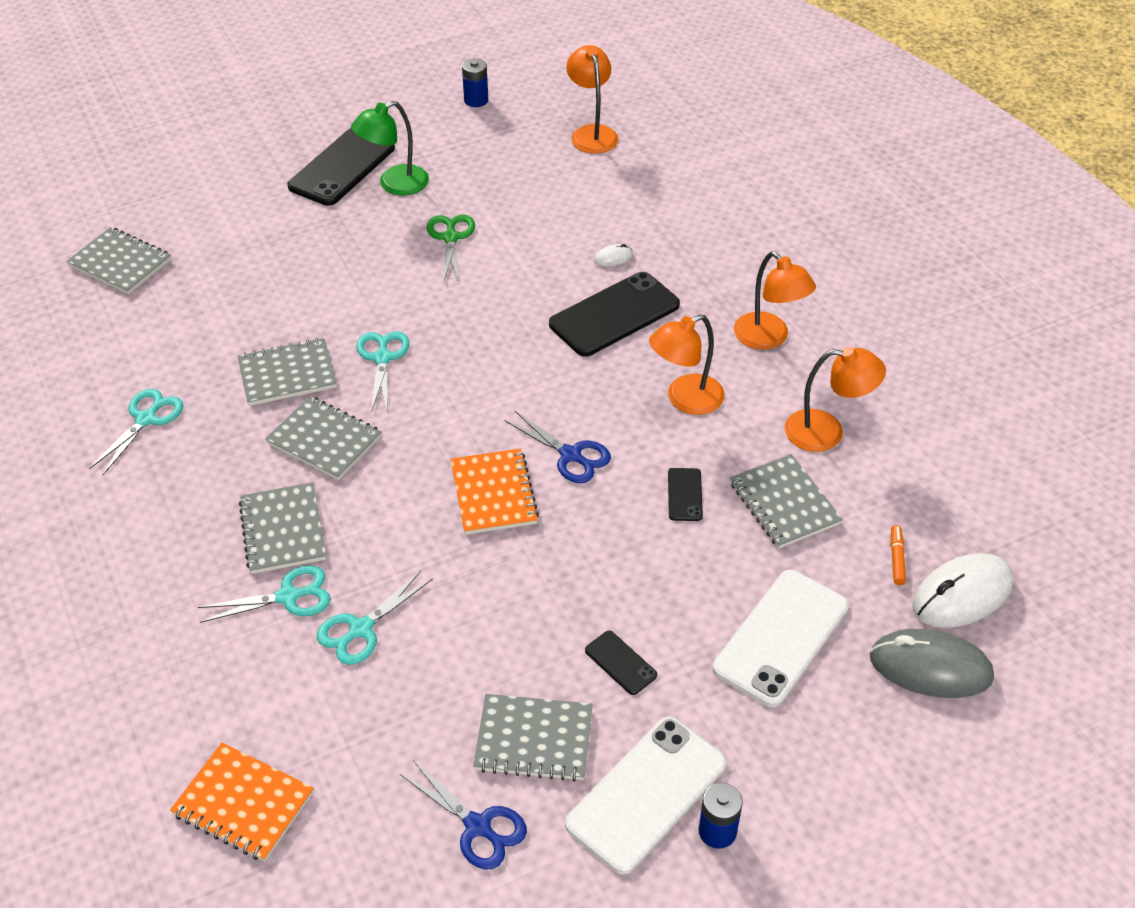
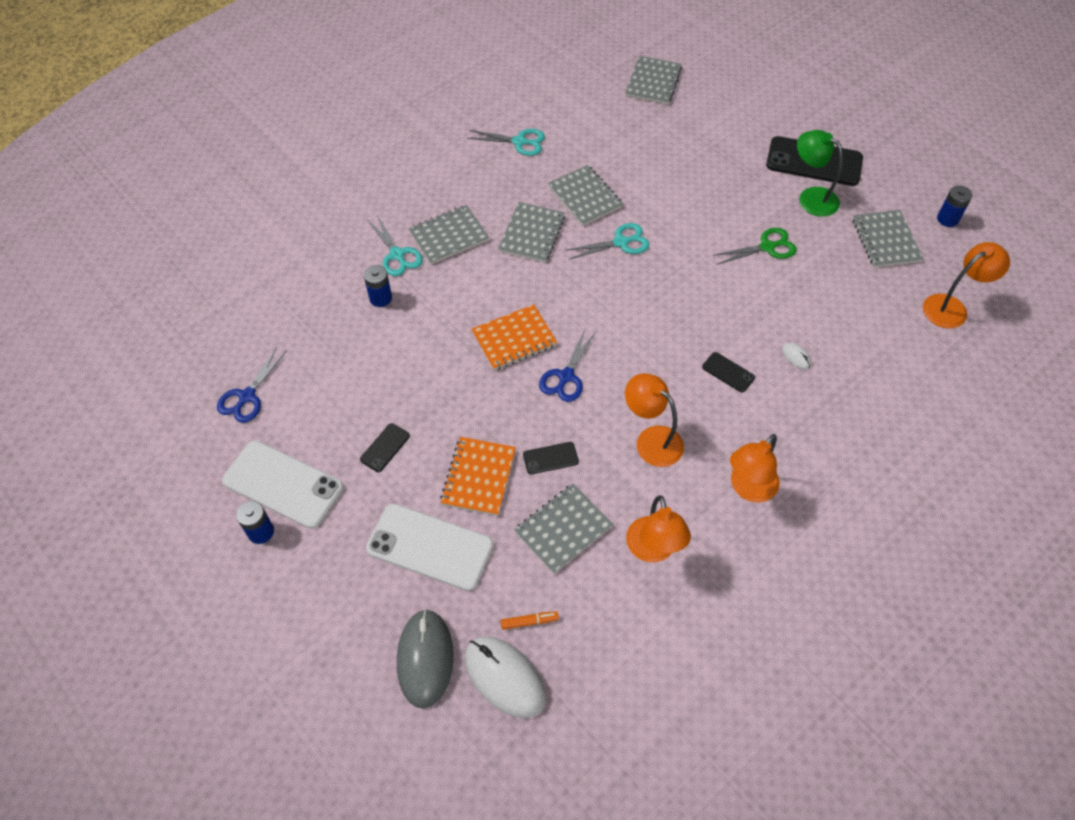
camera: 75 degrees right, 10 degrees up
orange notebook [170,742,314,862] -> orange notebook moved to [440,437,516,516]
turquoise scissors [317,571,433,665] -> blue battery [364,265,392,307]
grey notebook [473,694,593,782] -> grey notebook moved to [853,210,923,267]
black phone [549,272,680,357] -> black phone [702,352,755,393], size x0.47

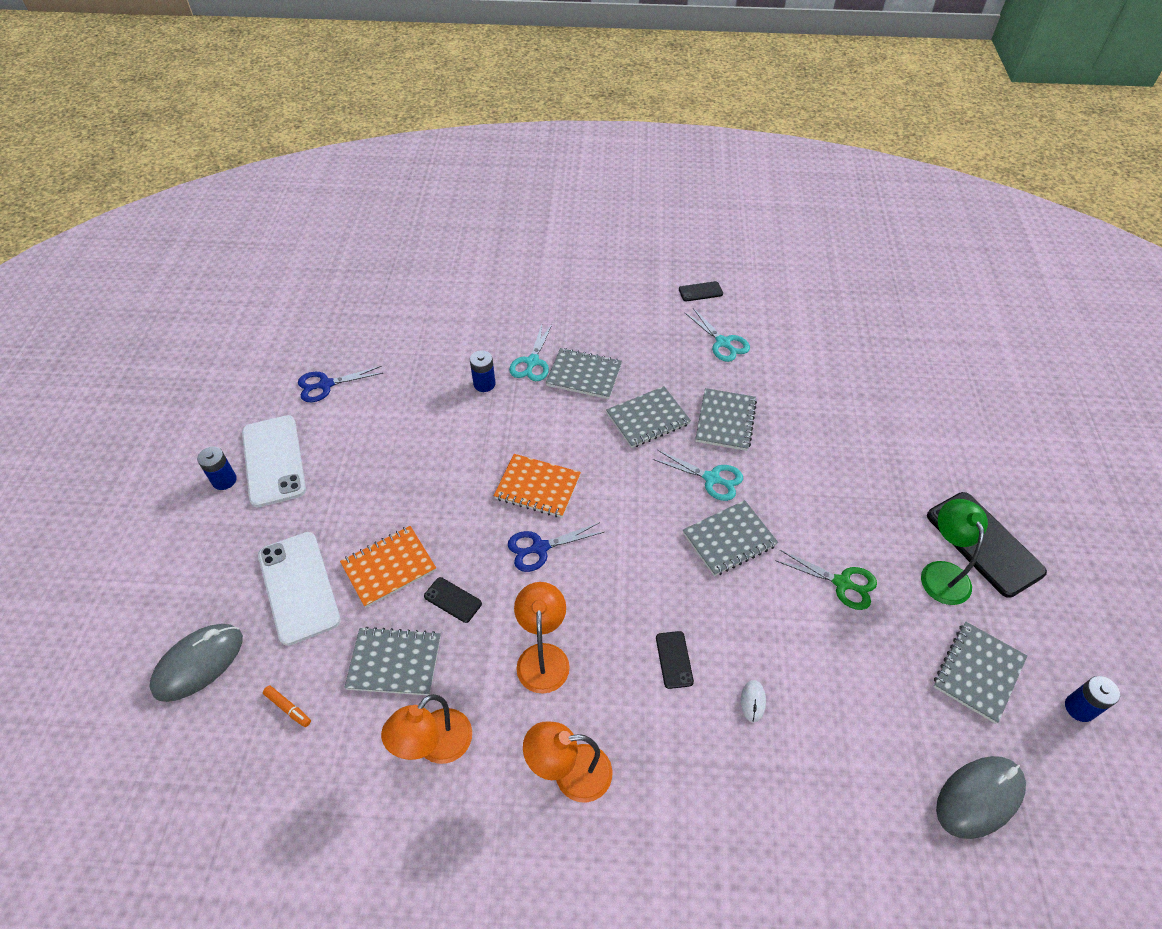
camera: 45 degrees right, 5 degrees down
black phone [360,423,410,472] -> black phone moved to [679,281,723,302]
white mouse [465,636,546,719] -> none
grey notebook [625,56,682,104] -> grey notebook moved to [683,500,778,576]
orange lamp [923,242,1010,328] -> grey mouse [936,756,1026,839]

